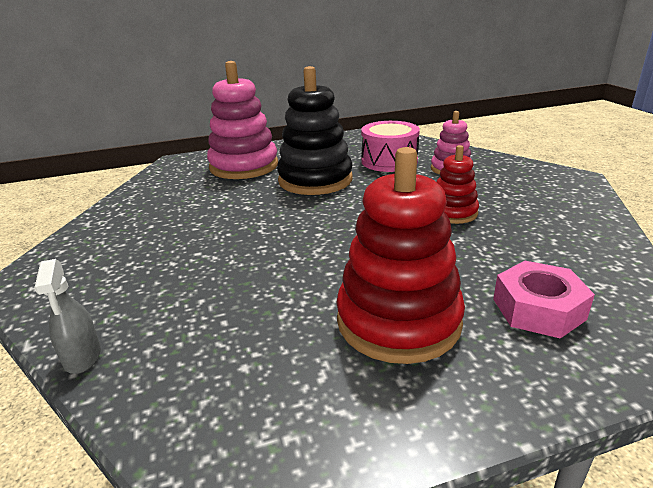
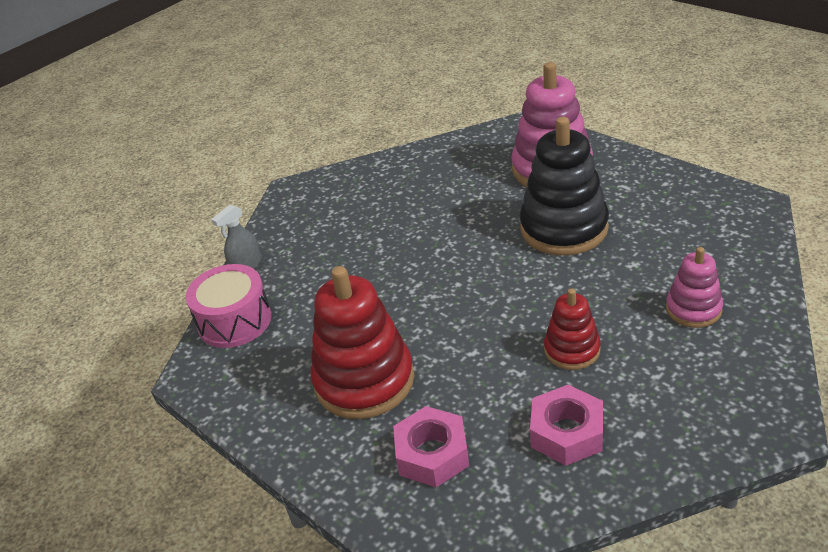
camera: 65 degrees right, 10 degrees up
pink drum [361,121,420,172] -> pink drum moved to [186,264,271,348]
none -> pink nut [530,385,603,466]

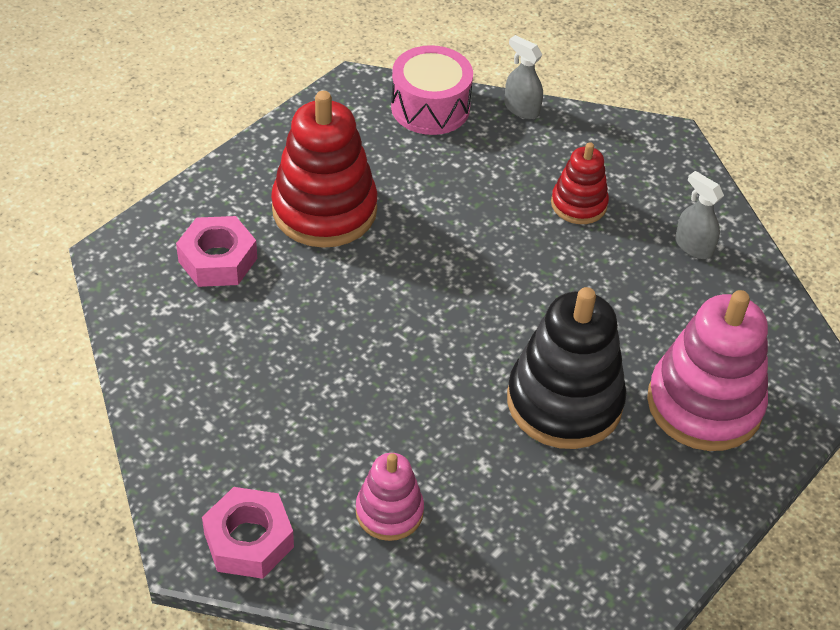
camera: 80 degrees right, 10 degrees up
pink nut [530,385,603,466] -> pink nut moved to [202,487,294,579]
red stacking toy [544,288,601,370] -> red stacking toy moved to [551,142,609,224]
none -> grey spray bottle [675,171,724,259]

